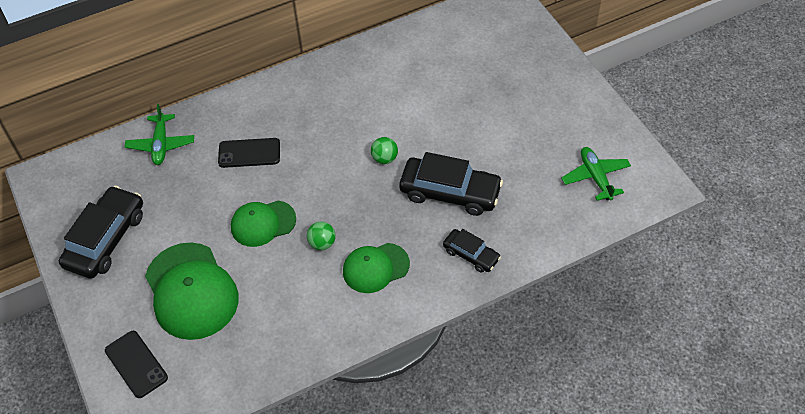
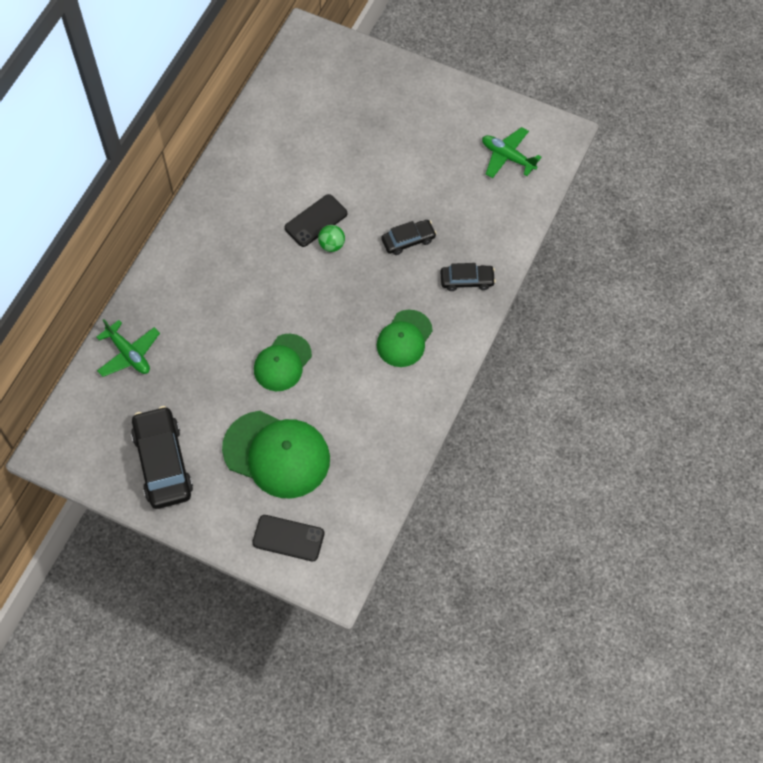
camera: 40 degrees left, 10 degrees up
black phone [218,138,280,168] -> black phone moved to [285,194,347,247]
green ball [307,222,336,250] -> none
black car [399,152,503,216] -> black car [381,220,437,255], size x0.56

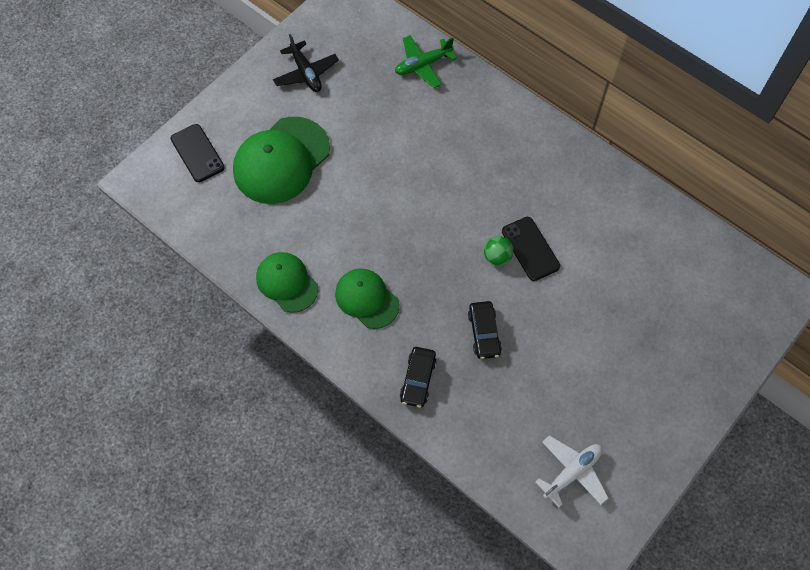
camera: 105 degrees right, 0 degrees up
black car [131,406,193,509] -> black plane [273,34,339,92]
black phone [252,515,324,561] -> black phone turned 60 degrees counterclockwise [170,124,225,182]
green cap [254,334,312,391] -> green cap moved to [256,252,318,313]
green plane [482,127,542,178] -> white plane [536,435,608,508]

